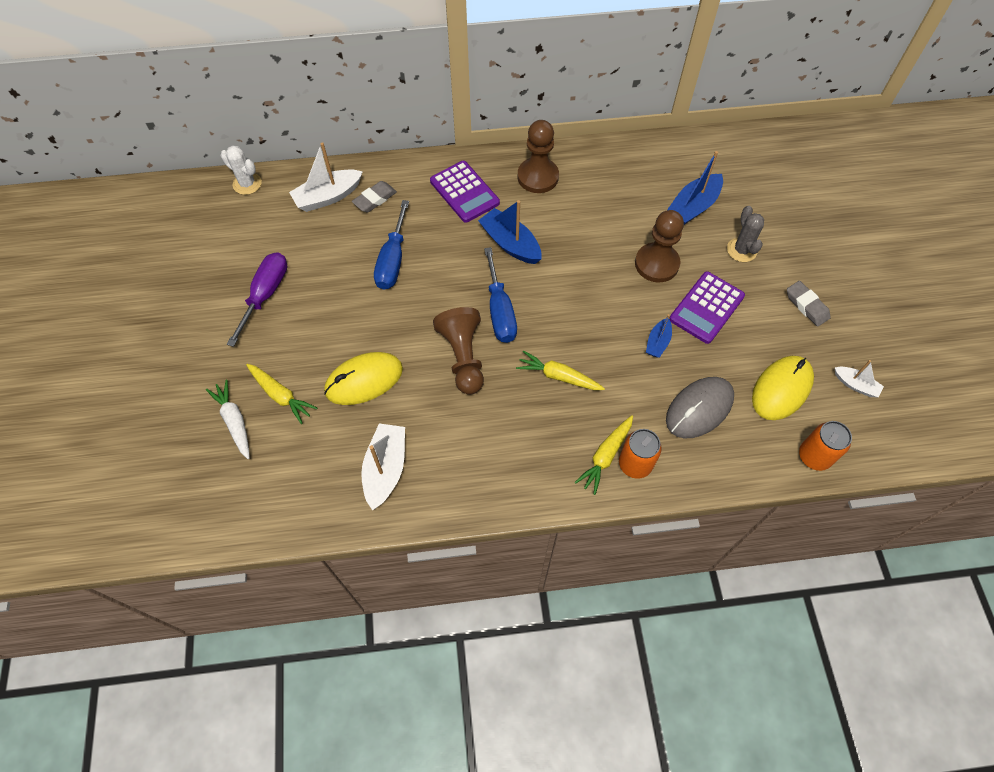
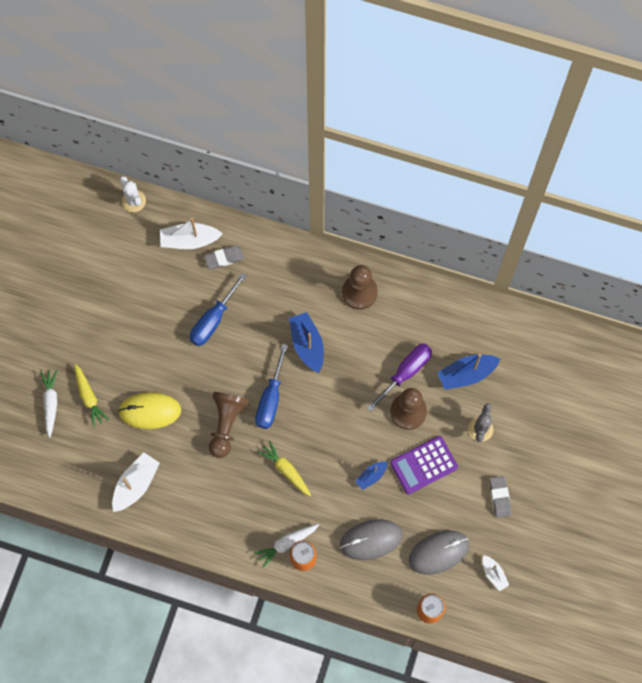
camera: 25 degrees right, 10 degrees up
purple screwdriver [227,252,287,347] -> purple screwdriver moved to [367,344,432,411]
purple calculator [430,161,500,223] -> none
yellow carrot [575,415,633,495] -> white carrot [254,524,319,568]
yellow mouse [752,356,814,420] -> grey mouse [409,531,469,574]

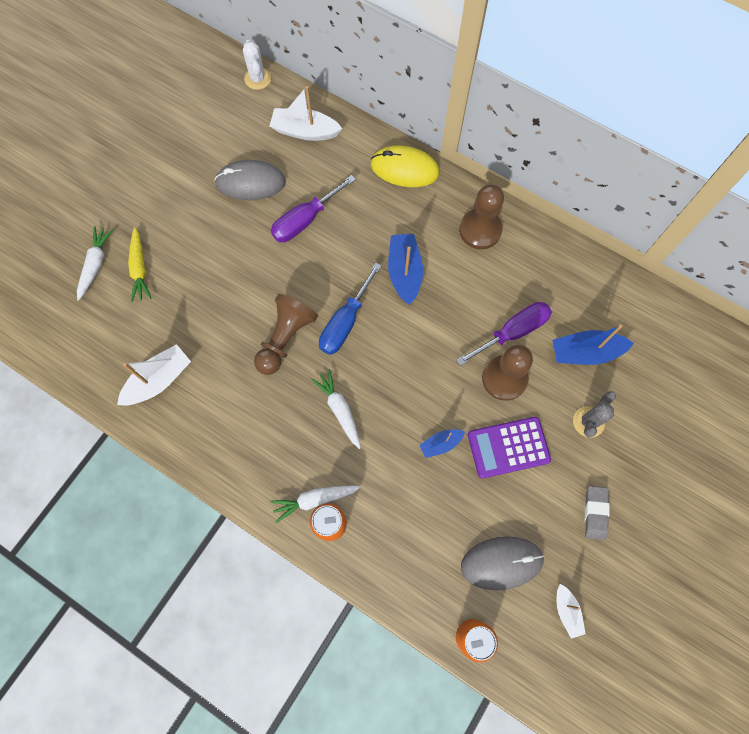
camera: 15 degrees right, 0 degrees up
yellow mouse [118,392,181,429] -> yellow mouse moved to [371,146,439,187]
blue screwdriver [190,273,246,346] -> purple screwdriver [271,175,356,242]
grey eraser [204,246,244,269] -> none
yellow carrot [258,440,311,496] -> white carrot [311,369,361,449]
grey mouse [340,519,402,560] -> grey mouse moved to [214,160,286,200]

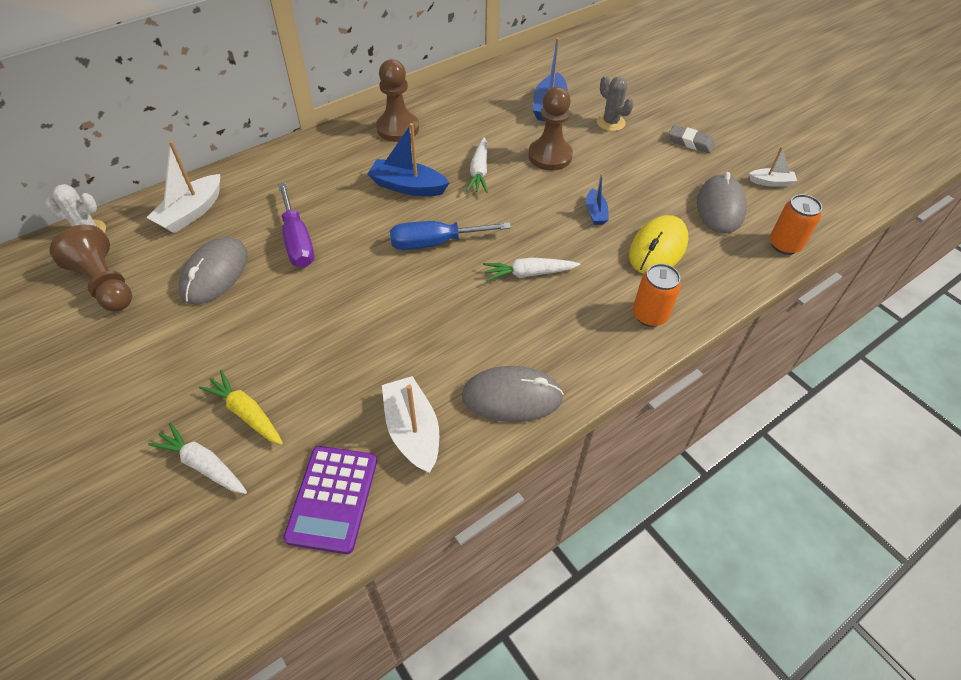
camera: 70 degrees left, 20 degrees down
yellow carrot [128,227,151,302] -> yellow carrot turned 150 degrees counterclockwise [199,370,283,445]
brown pawn [254,294,318,375] -> brown pawn moved to [49,224,132,312]
white carrot [270,485,361,523] -> white carrot moved to [466,137,488,193]
blue screwdriver [319,262,382,355] -> blue screwdriver turned 120 degrees clockwise [390,221,511,250]
yellow mouse [371,146,439,187] -> yellow mouse moved to [629,215,688,274]
purple screwdriver [456,302,552,366] -> none
purple calculator [468,417,551,478] -> purple calculator moved to [283,446,377,554]
none -> grey mouse [462,366,564,422]

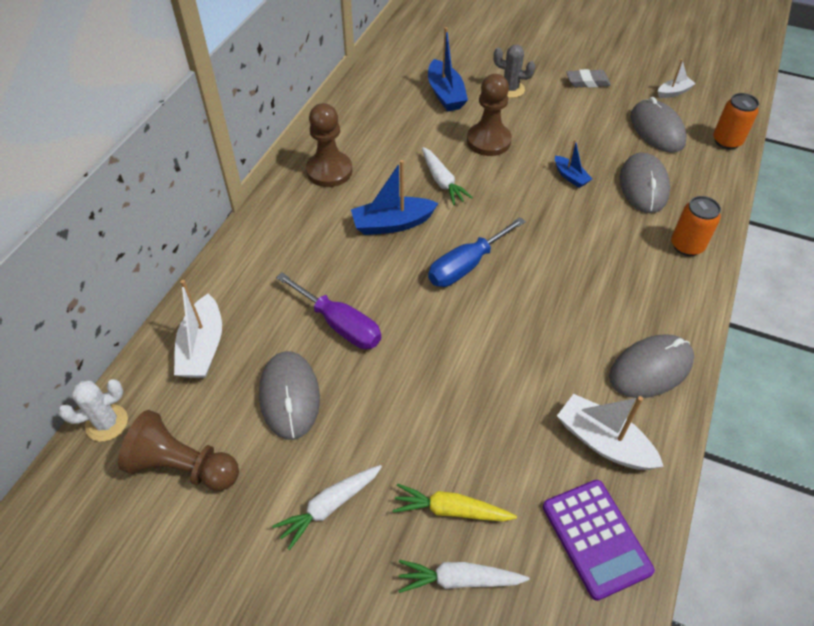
camera: 30 degrees left, 0 degrees up
white carrot [483,258,580,281] -> white carrot moved to [272,465,382,550]
yellow mouse [629,215,688,274] -> grey mouse [620,152,670,213]

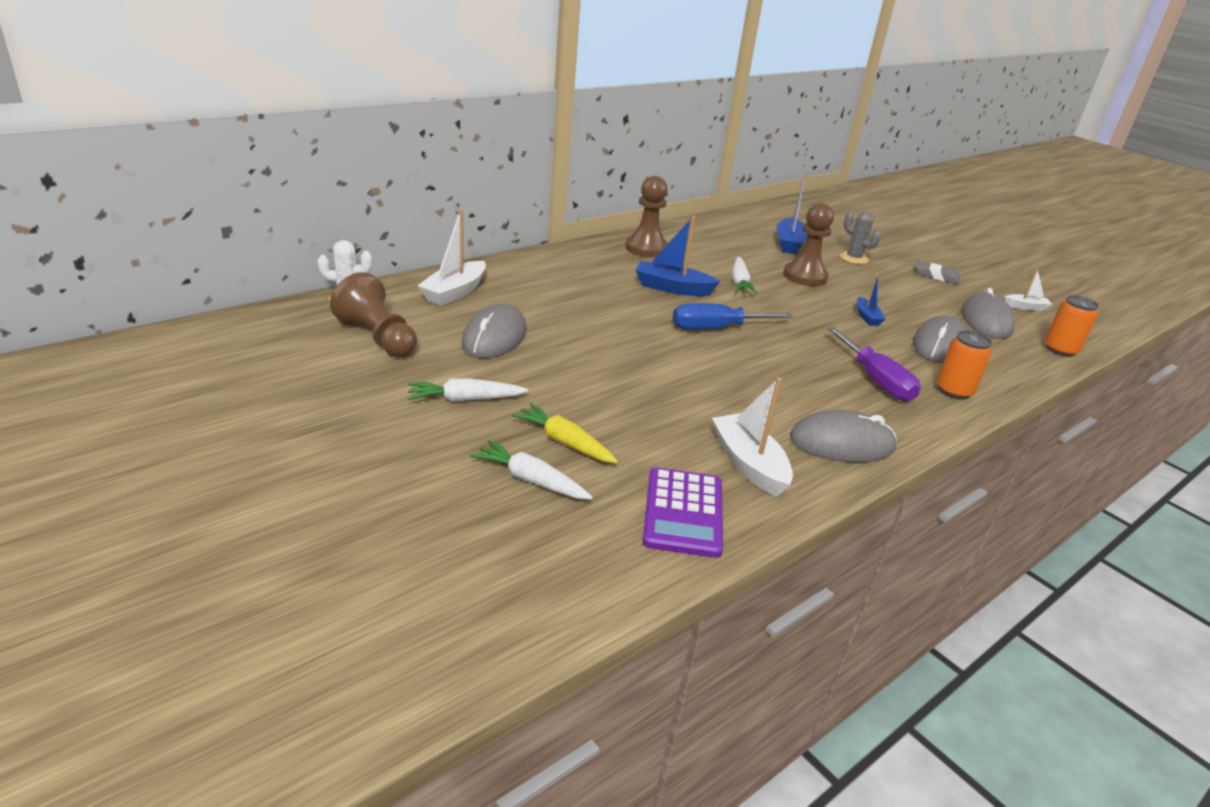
camera: 25 degrees right, 20 degrees down
purple screwdriver [276,273,381,349] -> purple screwdriver moved to [827,327,921,402]

